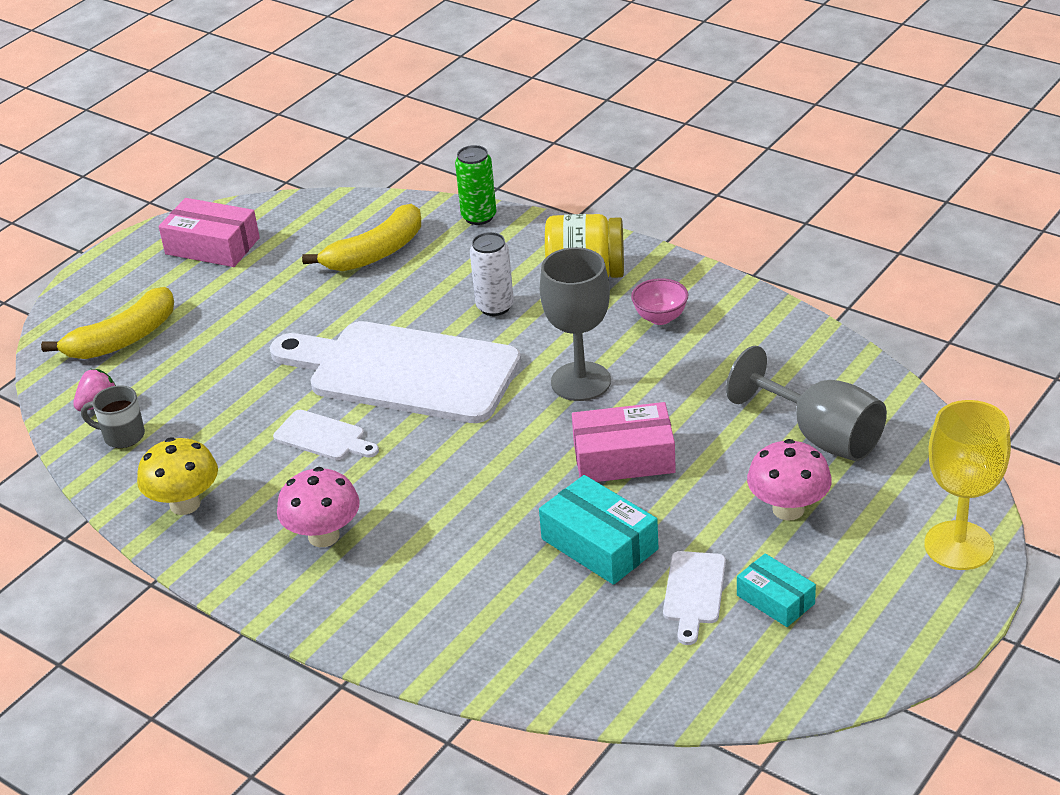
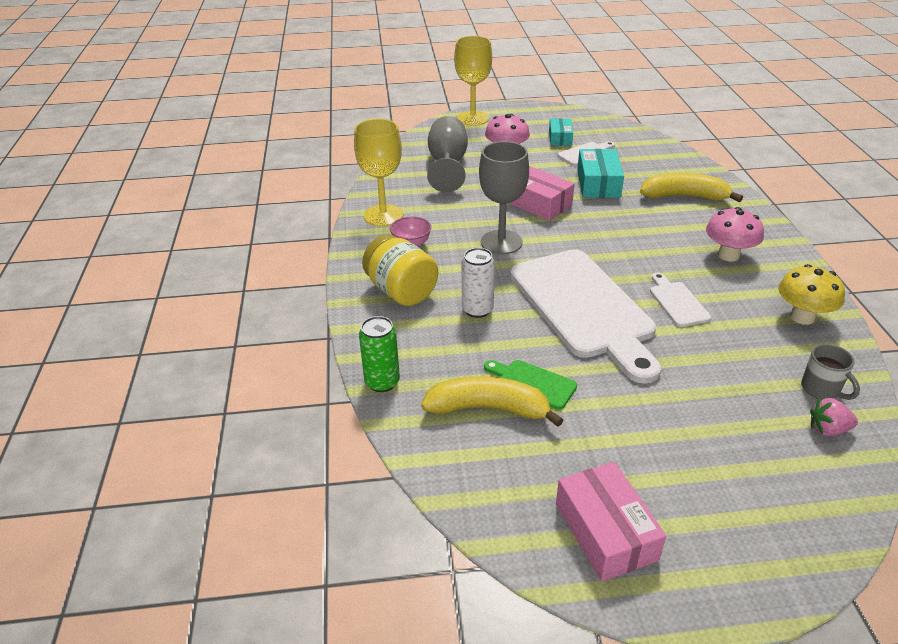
camera: 135 degrees left, 0 degrees up
yellow banana [41,287,174,359] -> yellow banana moved to [640,173,743,202]
none -> yellow goblet [354,119,403,226]
none -> green cutting board [484,360,577,410]

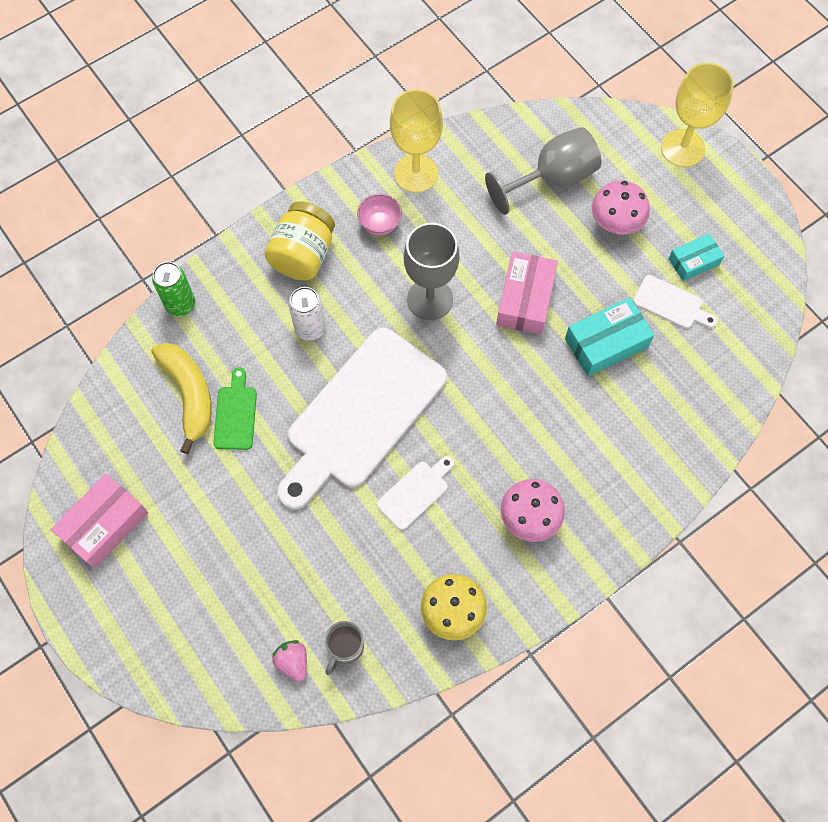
camera: 60 degrees right, 30 degrees up
yellow banana [640,173,743,202] -> none

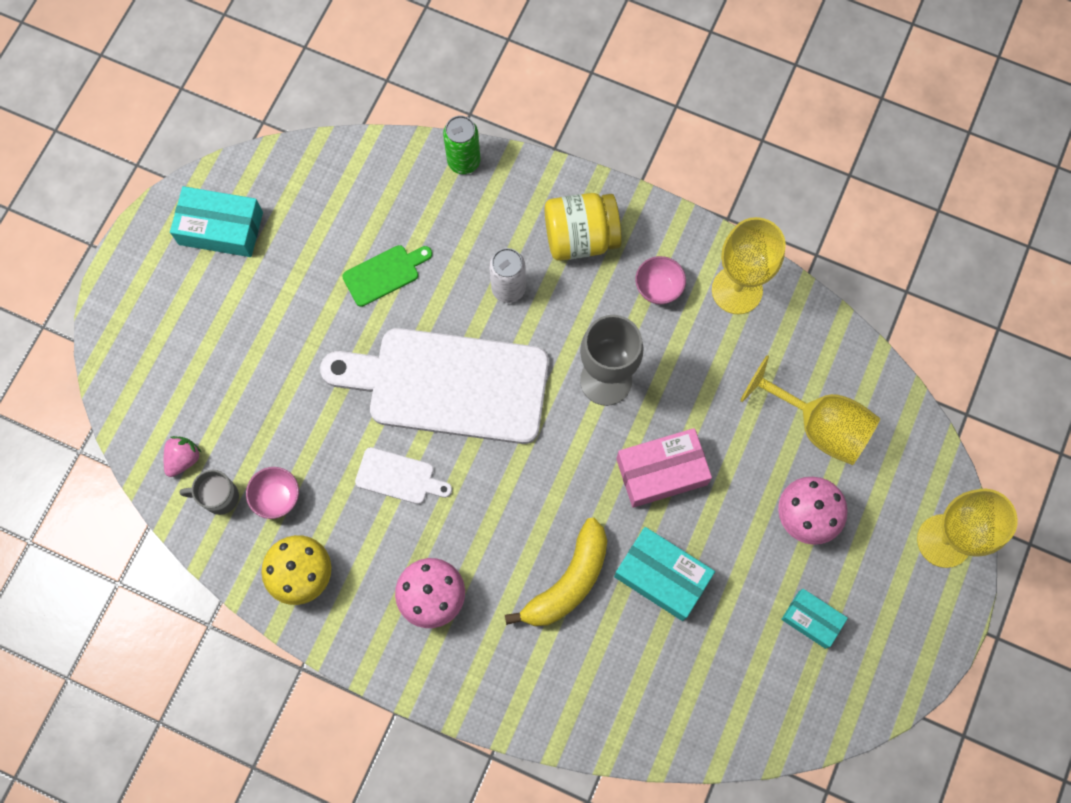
camera: 60 degrees right, 5 degrees up
pink box [51,474,148,568] -> turquoise box [170,186,263,257]
yellow banana [152,343,212,454] -> yellow banana moved to [505,518,607,626]
grey goblet [485,127,601,215] -> yellow goblet [740,355,880,465]
white cutting board [633,275,717,329] -> none
none -> pink bowl [246,467,299,519]

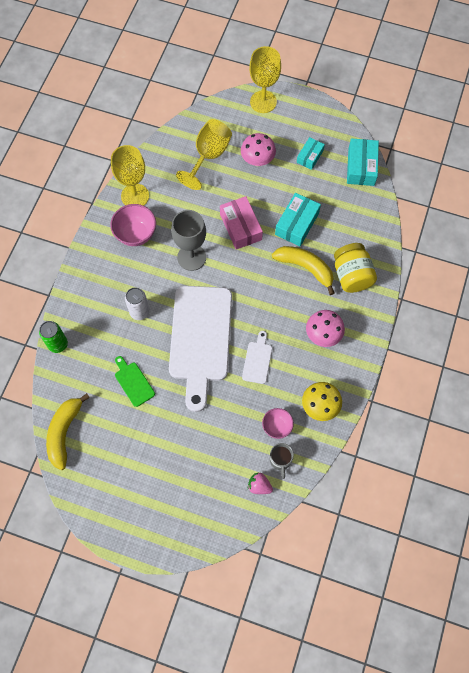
camera: 95 degrees left, 5 degrees down
turquoise box [170,186,263,257] -> turquoise box moved to [347,138,379,186]
yellow jar [545,193,622,261] -> yellow jar moved to [334,243,377,293]
pink bowl [635,256,686,304] -> pink bowl [110,204,156,246], size x1.59
none -> yellow banana [46,393,90,470]

